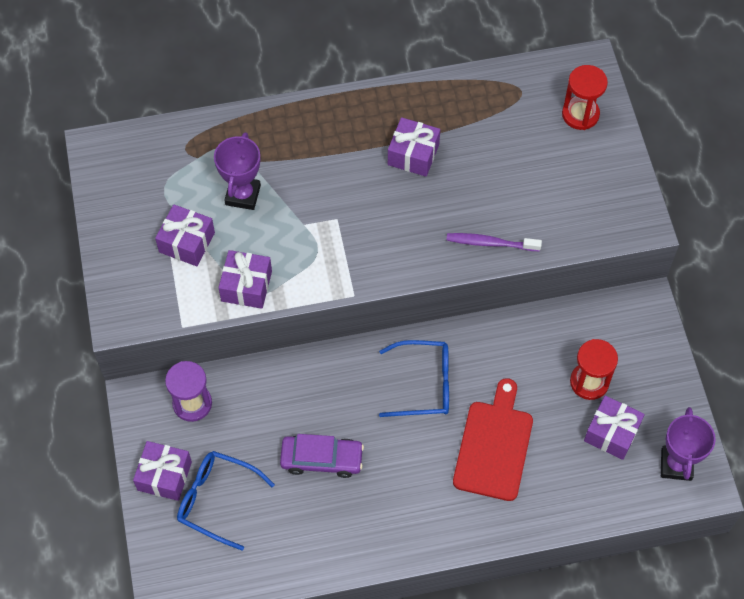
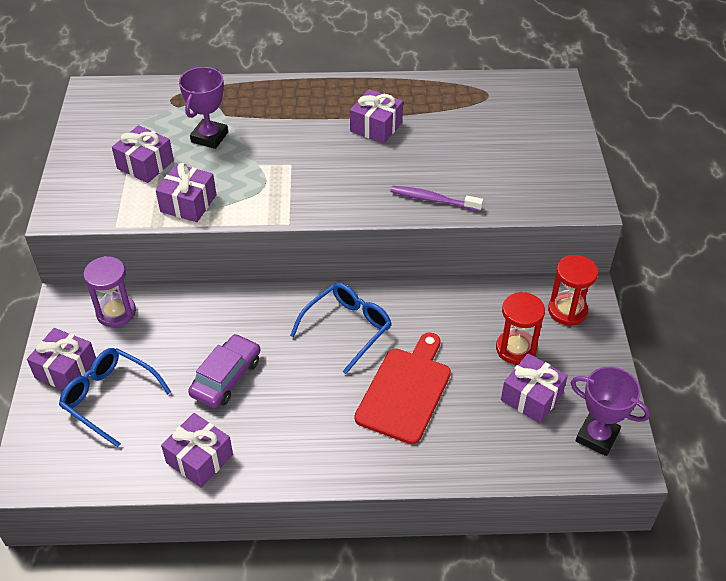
camera: 10 degrees right, 15 degrees down
purple car [280,434,364,478] -> purple car turned 75 degrees counterclockwise [188,334,261,408]
blue glasses [379,340,449,417] -> blue glasses turned 60 degrees counterclockwise [290,283,392,374]
red hourglass [562,65,608,130] -> red hourglass moved to [548,255,598,326]
purple trophy [661,407,716,481] -> purple trophy turned 75 degrees counterclockwise [571,367,650,456]
none -> purple gift [161,413,233,488]

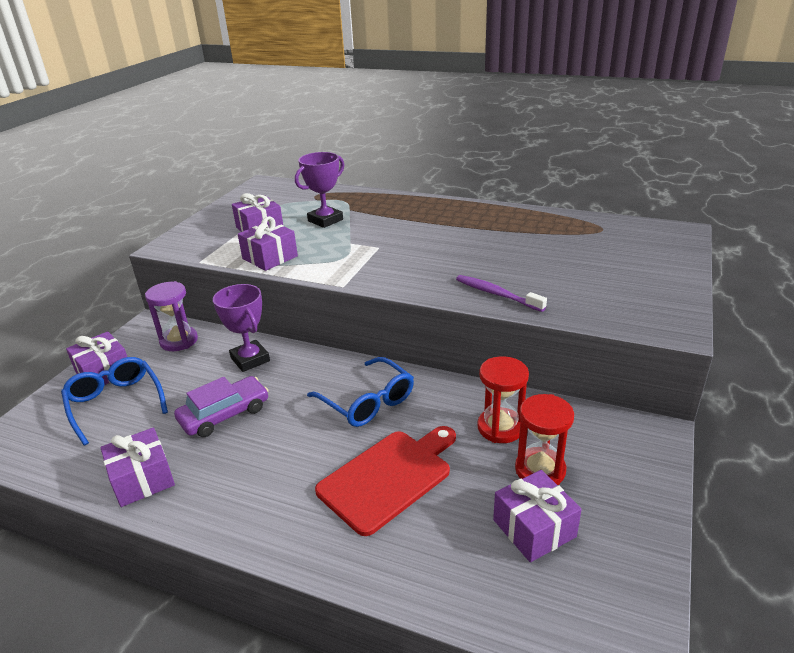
camera: 25 degrees right, 15 degrees down
blue glasses [290,283,392,374] -> blue glasses turned 75 degrees clockwise [307,357,414,427]
purple gift [350,89,403,144] -> none
red hourglass [548,255,598,326] -> red hourglass moved to [477,356,529,443]
purple trophy [571,367,650,456] -> purple trophy moved to [213,284,270,372]

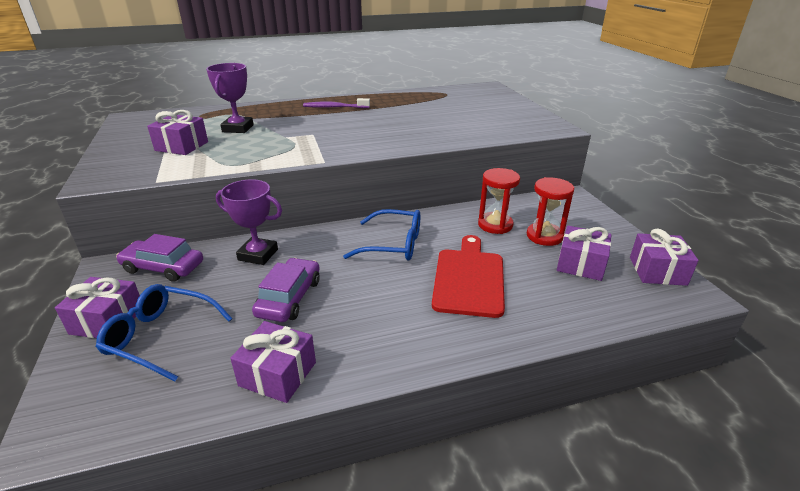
camera: 40 degrees left, 0 degrees up
purple hourglass [145,281,198,351] -> purple car [116,234,203,282]
purple gift [238,216,298,271] -> purple gift moved to [630,229,698,286]
purple toothbrush [456,275,547,312] -> purple toothbrush moved to [303,98,370,108]

